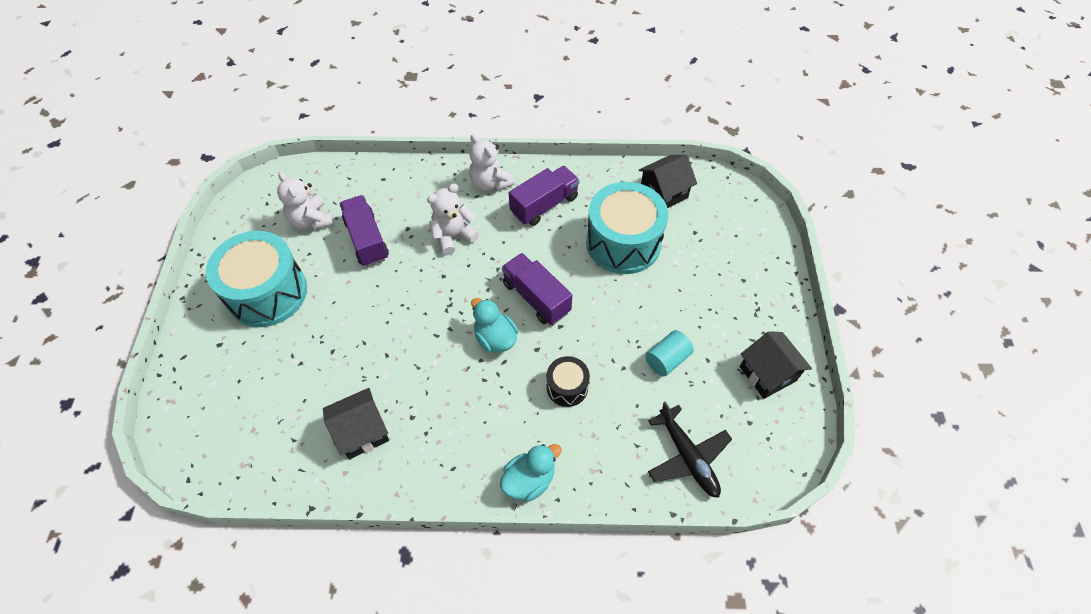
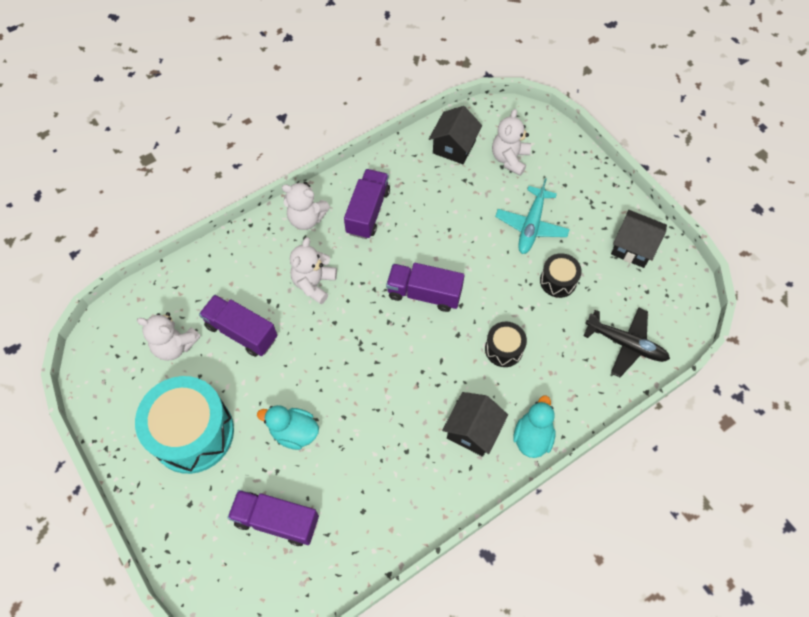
camera: 35 degrees left, 5 degrees up
black house [323,388,389,459] -> black house moved to [442,392,508,457]
turquoise duck [471,298,518,353] -> turquoise duck moved to [257,405,319,450]
turquoise drum [586,182,668,274] -> none
turquoise cylinder [645,330,694,377] -> black drum [540,253,582,298]
none -> purple truck [228,490,319,546]
none -> white teddy bear [492,109,531,176]
none -> turquoise plane [495,178,570,254]

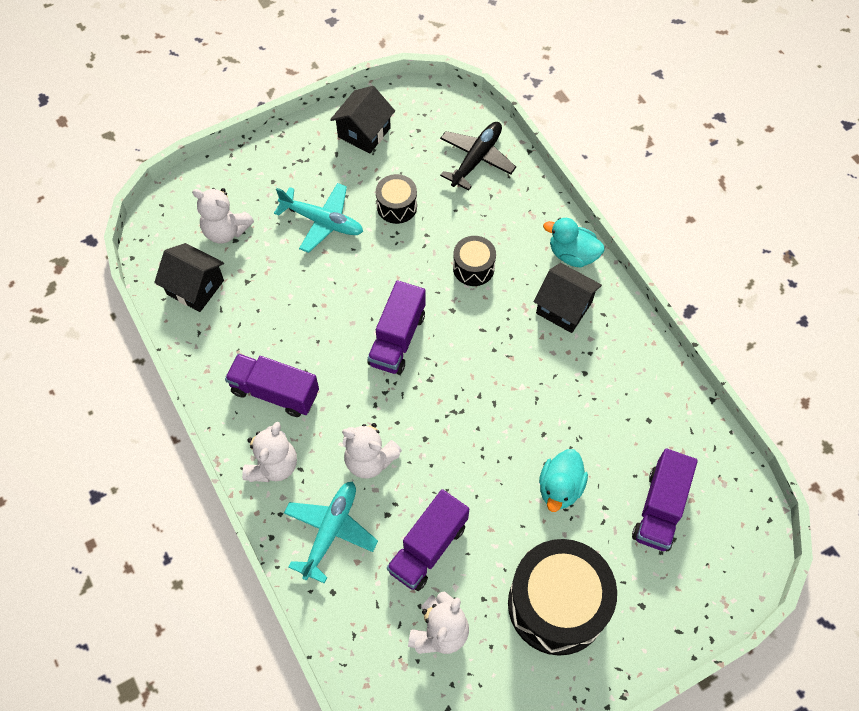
camera: 85 degrees left, 0 degrees up
turquoise drum [135,376,234,474] -> black drum [508,539,617,656]
none -> turquoise plane [284,481,378,584]

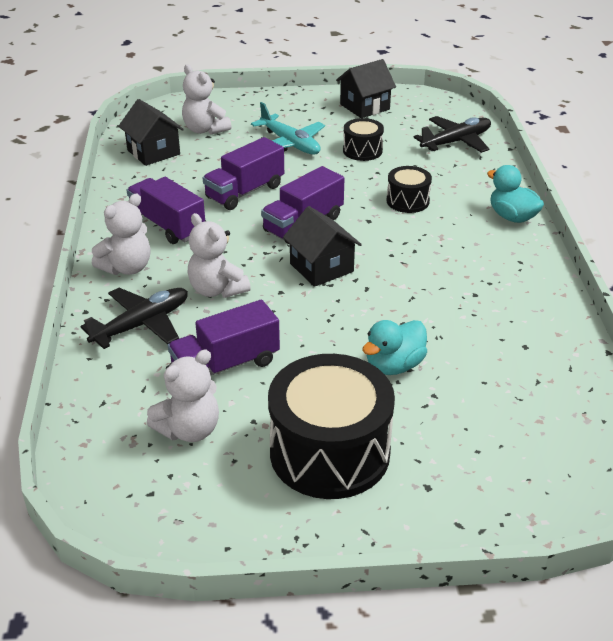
camera: 25 degrees right, 25 degrees down
turquoise plane [284,481,378,584] -> black plane [80,288,188,349]
black house [534,263,602,333] -> black house moved to [283,206,362,287]
purple truck [632,449,698,551] -> purple truck moved to [203,137,284,210]

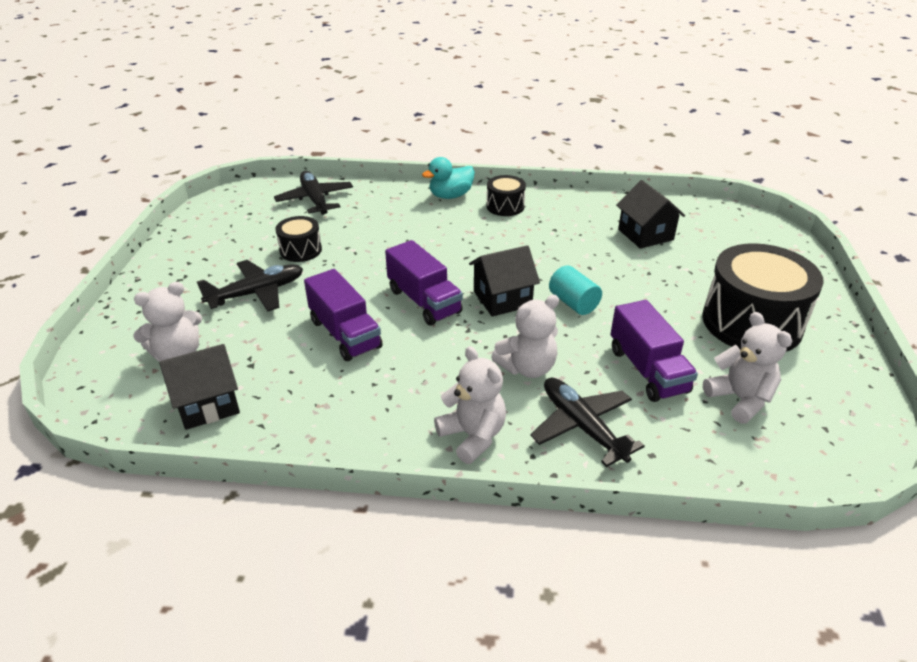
camera: 80 degrees left, 0 degrees up
purple truck [127,177,205,244] -> none
turquoise plane [251,102,325,155] -> black plane [197,260,303,311]
black house [336,59,396,118] -> black house moved to [616,180,685,249]
turquoise duck [362,320,427,375] -> none
black drum [387,166,432,213] -> black drum moved to [486,175,526,216]
none -> turquoise cylinder [549,265,602,315]

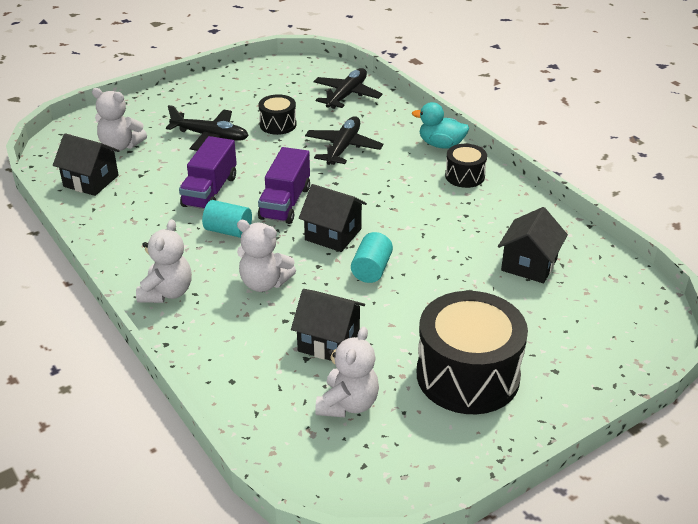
camera: 50 degrees right, 0 degrees up
black plane [530,377,645,467] -> black plane moved to [305,116,383,165]
purple truck [611,300,698,402] -> black house [291,289,365,361]
none -> turquoise cylinder [202,200,252,238]

